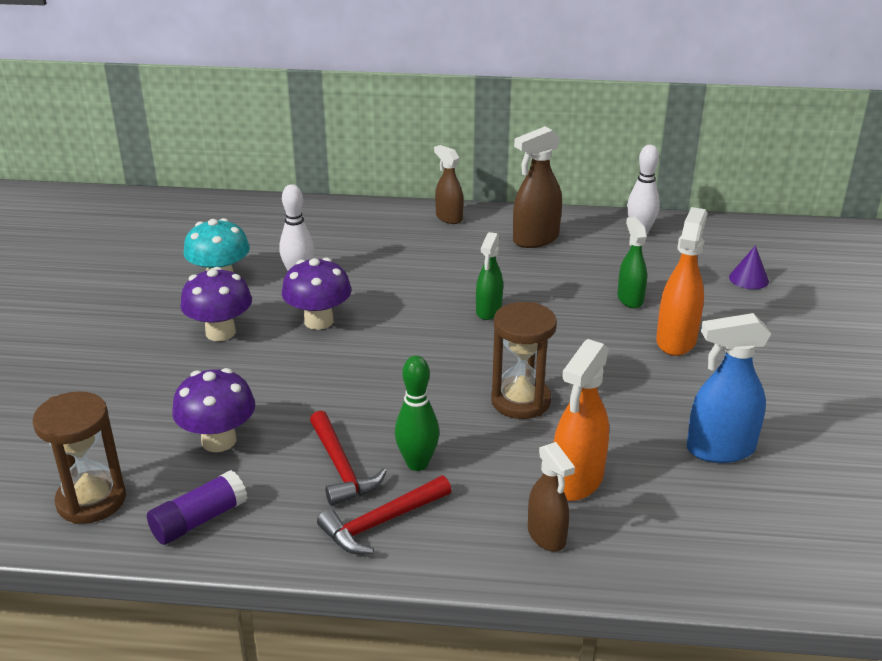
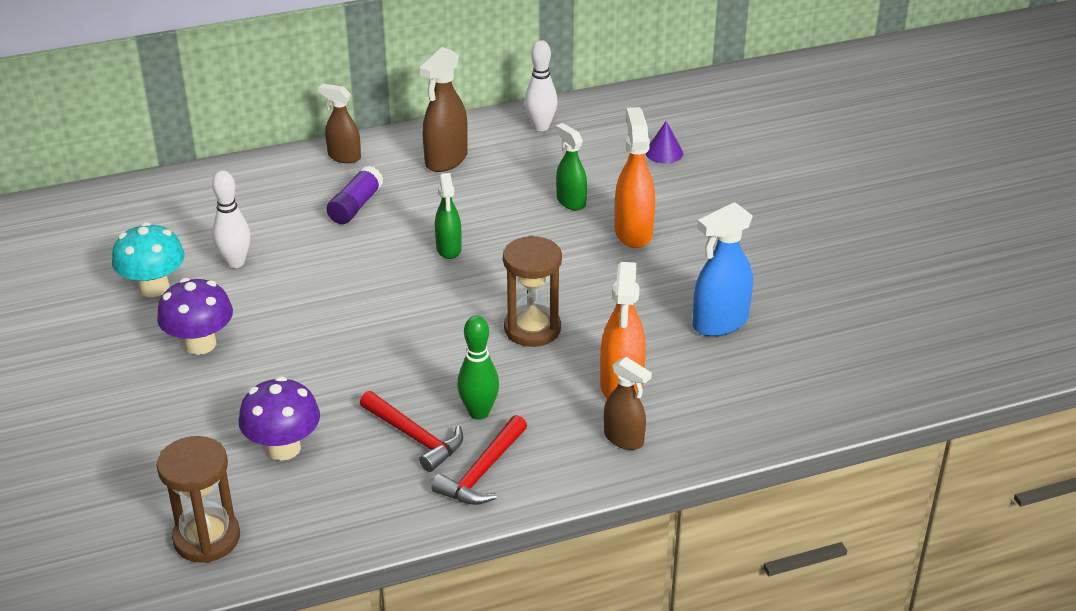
camera: 25 degrees left, 5 degrees up
purple glue stick [147,470,247,545] -> purple glue stick moved to [326,166,383,224]
purple mushroom [282,258,351,330] -> none

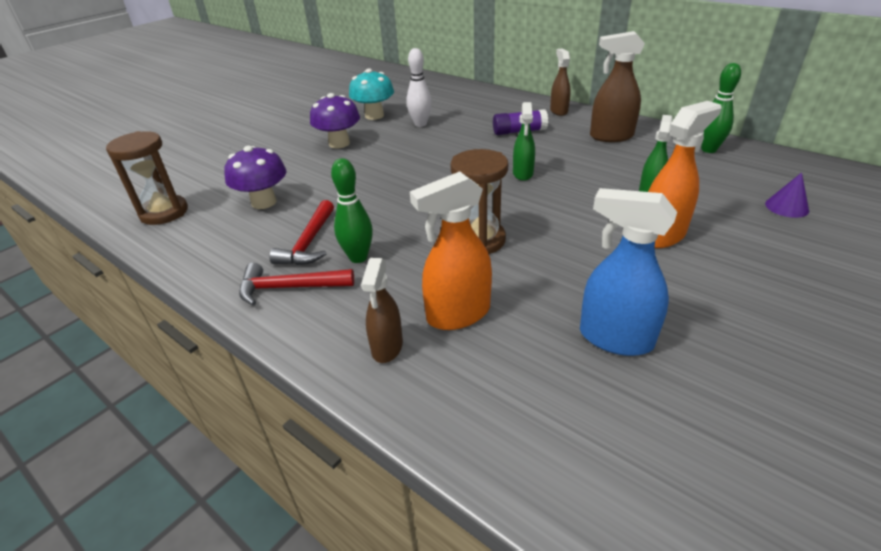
camera: 60 degrees right, 0 degrees up
green spray bottle [435,173,462,259] -> green spray bottle turned 45 degrees counterclockwise [513,102,535,181]
white bowling pin [524,40,558,131] -> green bowling pin [701,63,741,153]

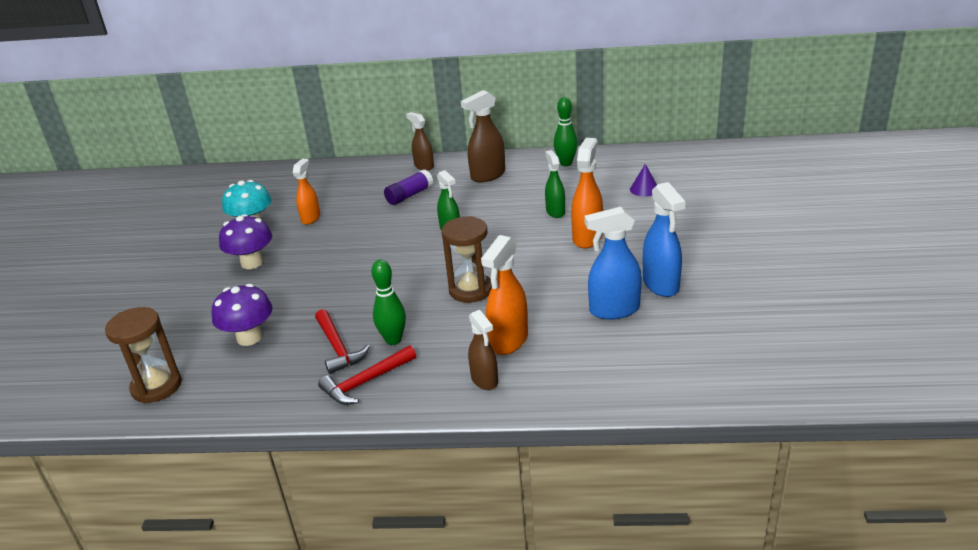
camera: 35 degrees left, 5 degrees down
white bowling pin [406,48,432,127] -> orange spray bottle [293,159,320,225]
none -> blue spray bottle [643,182,686,297]

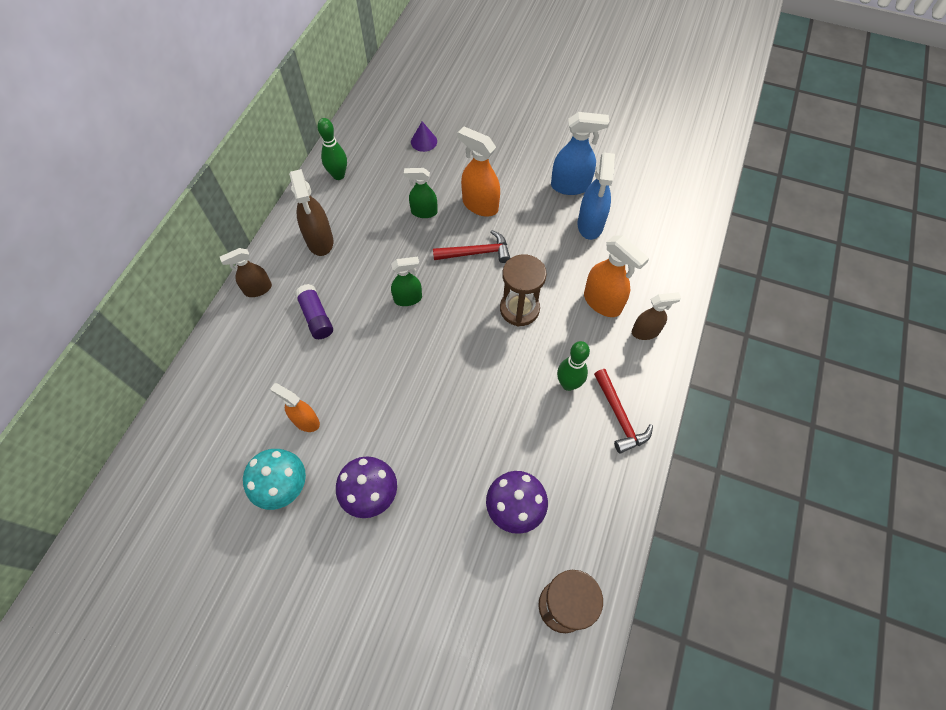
camera: 75 degrees left, 30 degrees up
red hammer [315,309,370,374] -> red hammer moved to [433,230,510,263]

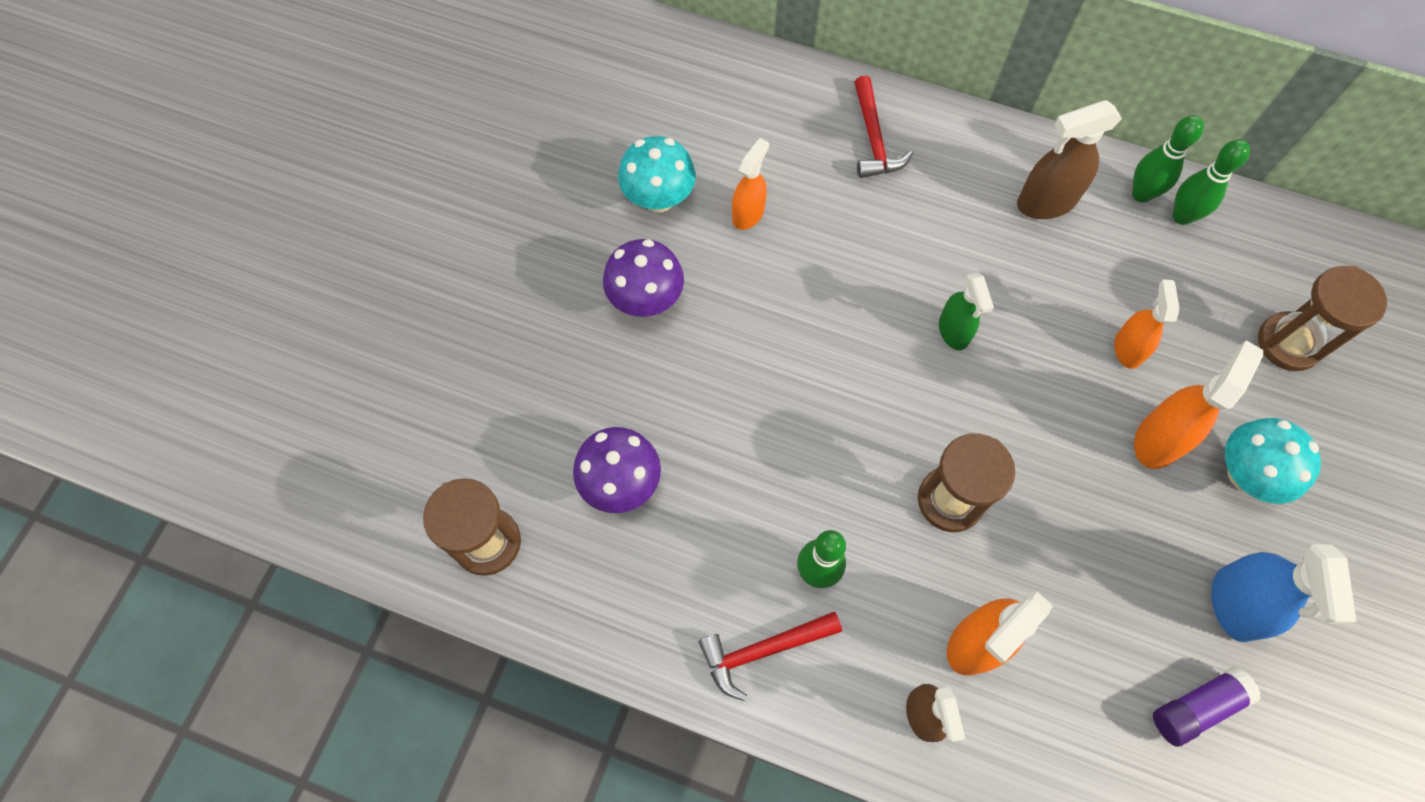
camera: 90 degrees right, 5 degrees up
brown spray bottle [220,248,272,297] -> none
purple glue stick [295,284,333,339] -> purple glue stick moved to [1153,667,1261,747]
green spray bottle [404,168,438,218] -> orange spray bottle [1114,280,1180,369]
purple cone [411,121,437,152] -> brown hourglass [1258,266,1387,371]
red hammer [433,230,510,263] -> red hammer moved to [854,76,913,178]
blue spray bottle [578,153,615,240] -> none
none -> green bowling pin [1132,115,1204,202]
none -> turquoise mushroom [1225,418,1321,504]

